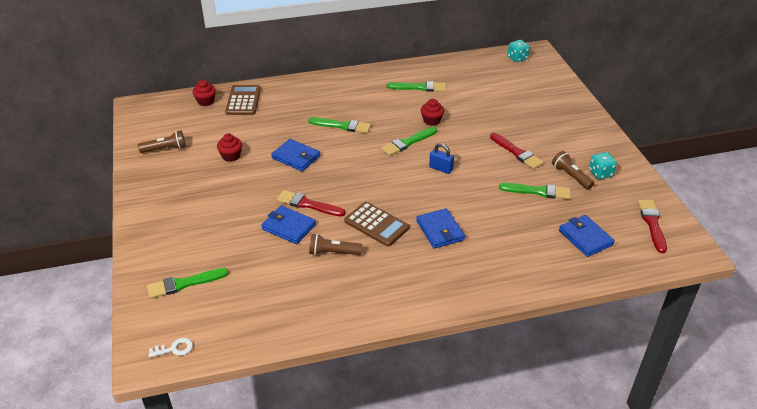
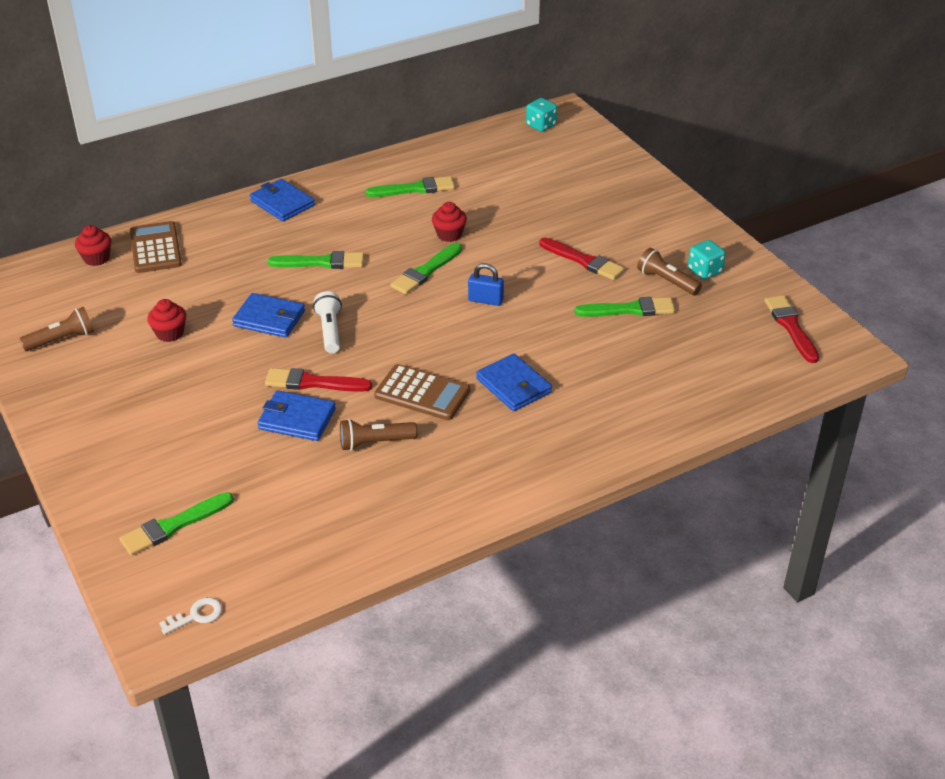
camera: 15 degrees left, 0 degrees up
blue wallet [559,215,615,257] -> blue wallet moved to [250,179,315,221]
none -> white flashlight [313,291,342,353]

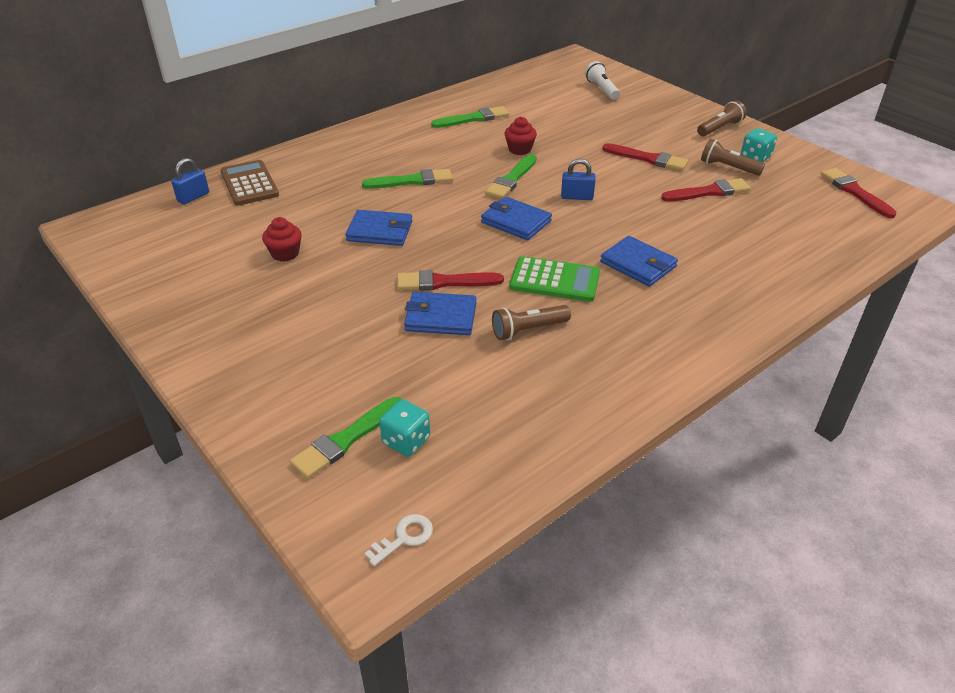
camera: 10 degrees left, 0 degrees up
brown flashlight [19,307,94,351] -> brown flashlight moved to [697,100,747,136]
red cupcake [75,225,112,266] -> blue padlock [171,158,209,204]
blue wallet [250,179,315,221] -> blue wallet moved to [481,197,552,240]
white flashlight [313,291,342,353] -> white flashlight moved to [585,61,620,100]
brown calculator [374,364,470,420] -> green calculator [510,256,600,302]
turquoise dice [526,98,557,132] -> turquoise dice moved to [379,399,430,457]
green brush [574,297,676,317] -> red brush [661,178,751,202]

